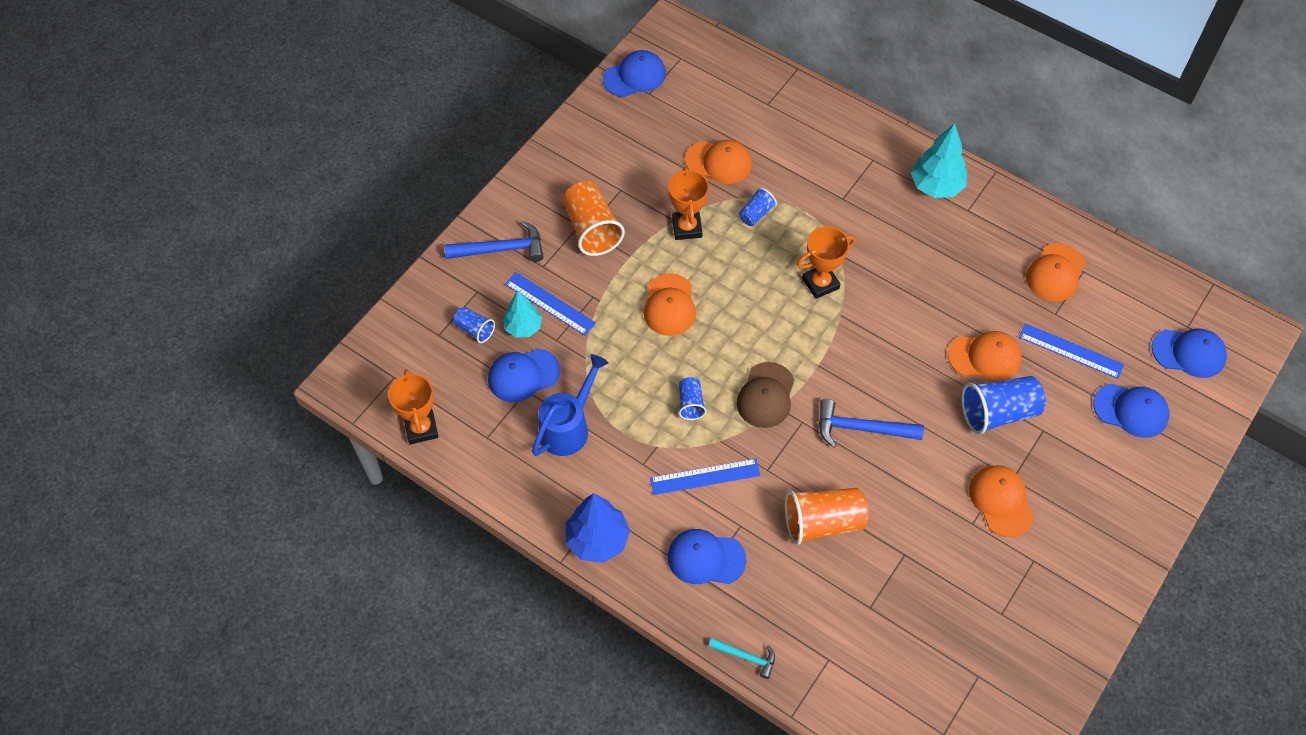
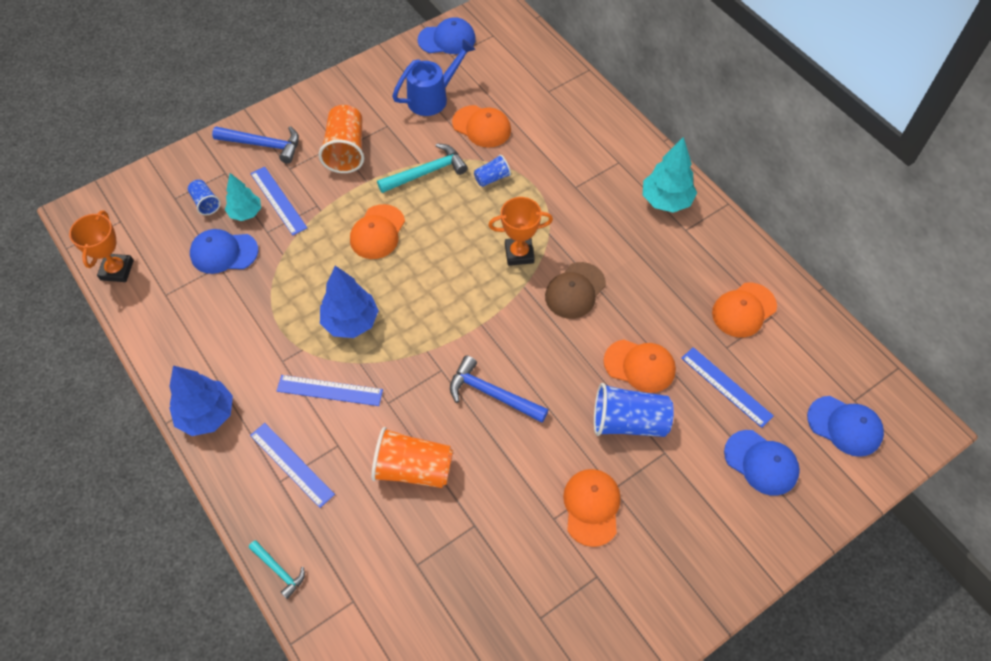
camera: 20 degrees right, 0 degrees up
blue watering can [532,354,608,456] -> blue watering can moved to [392,39,476,116]
orange trophy [668,167,709,240] -> turquoise hammer [377,143,468,193]
blue cap [668,529,746,584] -> blue ruler [250,423,335,508]
blue cup [679,377,706,420] -> blue tree [320,266,379,338]
brown cap [737,362,794,428] -> brown cap moved to [545,262,606,319]

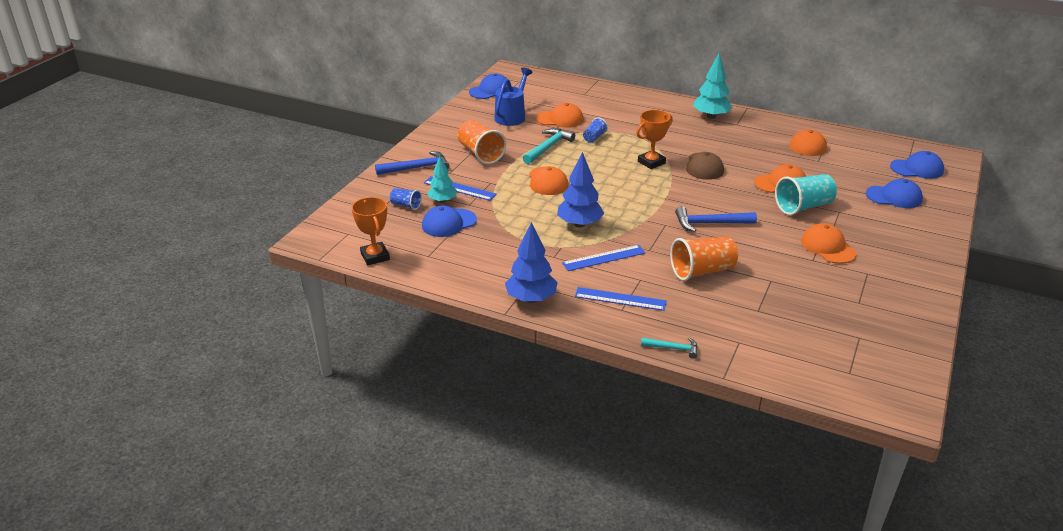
camera: 30 degrees left, 25 degrees down
blue cup [594,383,674,437] -> turquoise cup [775,174,837,215]
blue ruler [681,347,774,428] -> none

